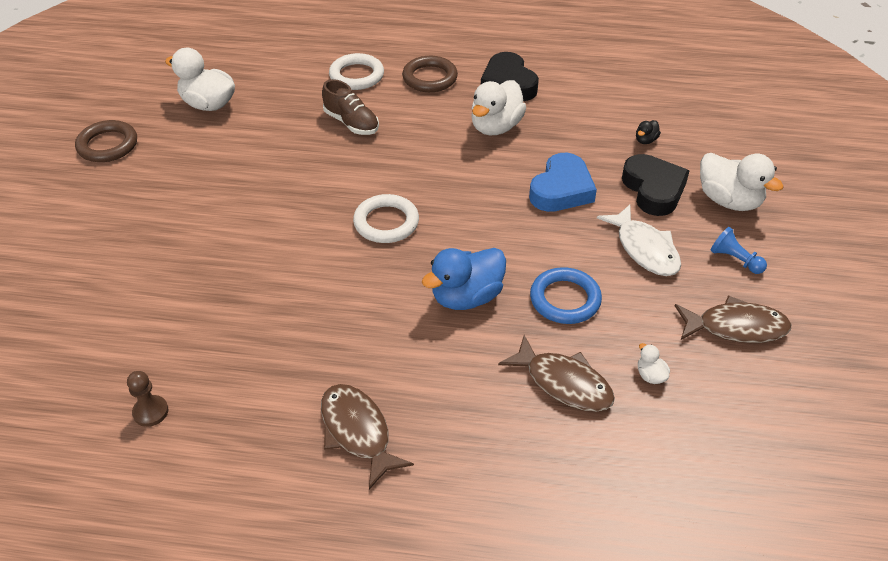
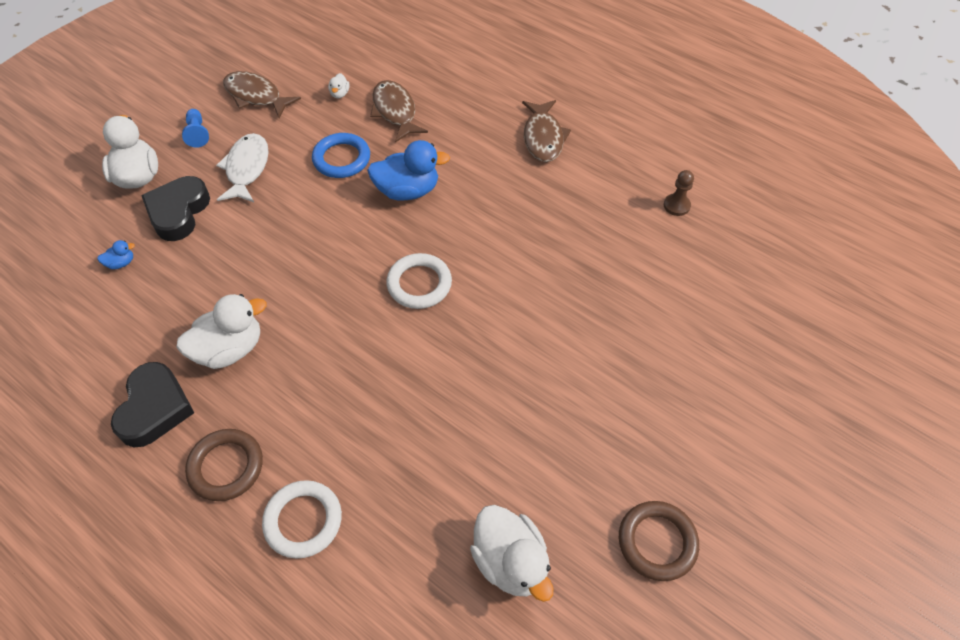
camera: 150 degrees left, 10 degrees up
brown shoe [322,79,379,135] -> none
blue heart [529,153,597,212] -> none
black duck [636,120,661,144] -> blue duck [97,240,135,269]

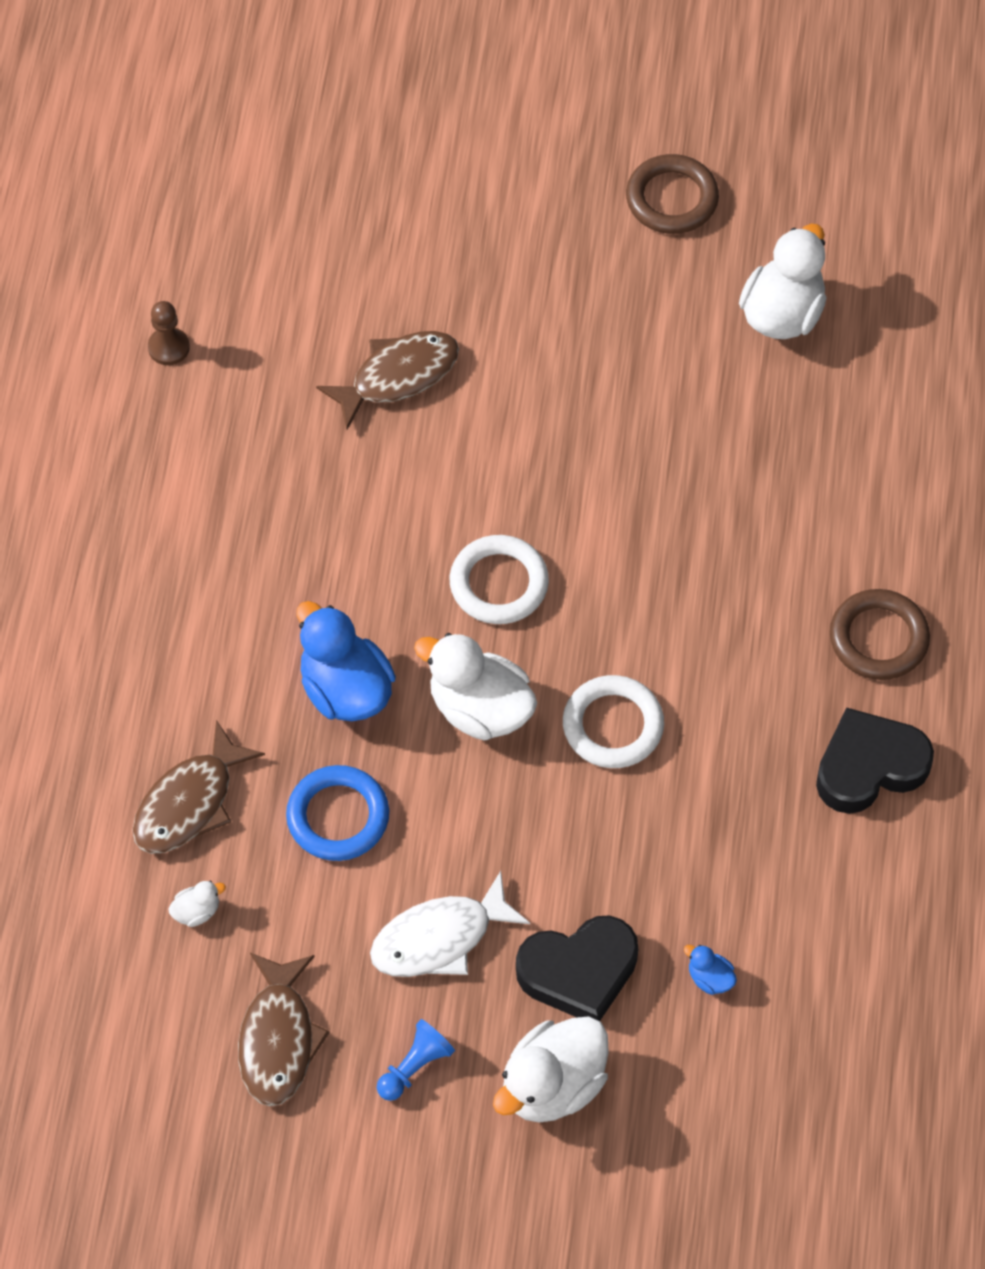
camera: 120 degrees left, 5 degrees up
white duck [176,294,267,369] -> white duck moved to [414,633,537,741]
white ring [262,480,342,558] -> white ring moved to [563,675,664,768]
brown fish [522,100,571,162] -> brown fish moved to [316,331,459,430]

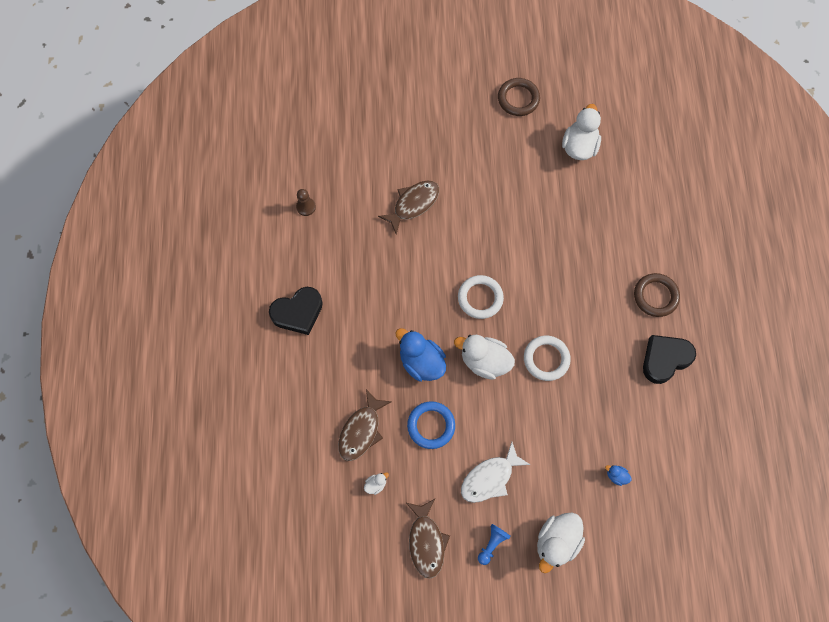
camera: 10 degrees left, 10 degrees up
black heart [516,915,638,1021] -> black heart moved to [269,287,323,335]

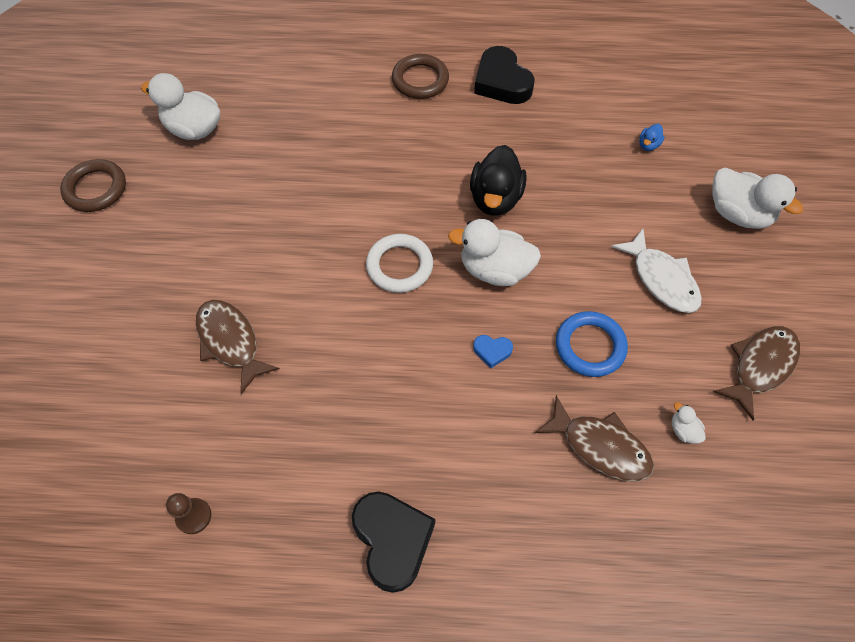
camera: 85 degrees left, 10 degrees down
blue duck [396,328,446,381] -> blue heart [473,335,513,368]
brown fish [405,499,450,579] -> brown fish turned 45 degrees counterclockwise [713,326,800,420]
white duck [454,335,515,380] -> white duck turned 75 degrees clockwise [448,219,541,286]
blue pawn [478,524,511,565] -> none
white ring [524,336,571,381] -> black duck [470,145,527,216]

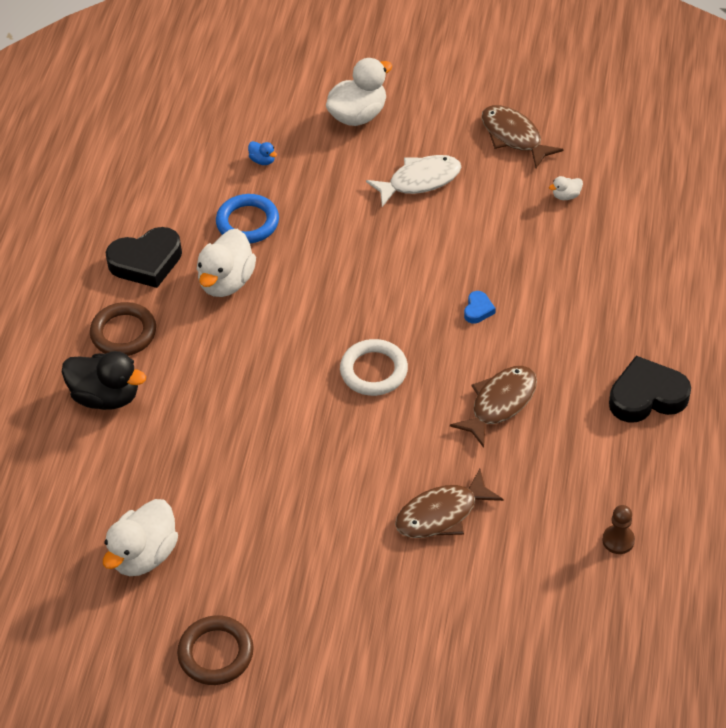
camera: 80 degrees left, 10 degrees down
white duck [448,219,541,286] -> white duck moved to [197,229,256,297]
black duck [470,145,527,216] -> black duck moved to [62,351,146,410]
brown fish [535,395,654,481] -> brown fish moved to [450,366,537,448]
blue ring [556,311,628,377] -> blue ring moved to [216,194,279,243]

